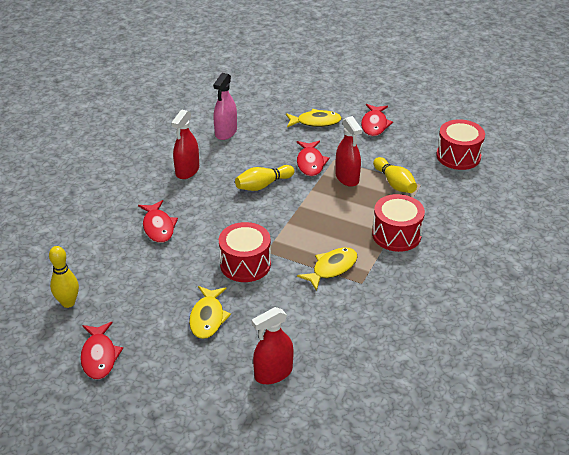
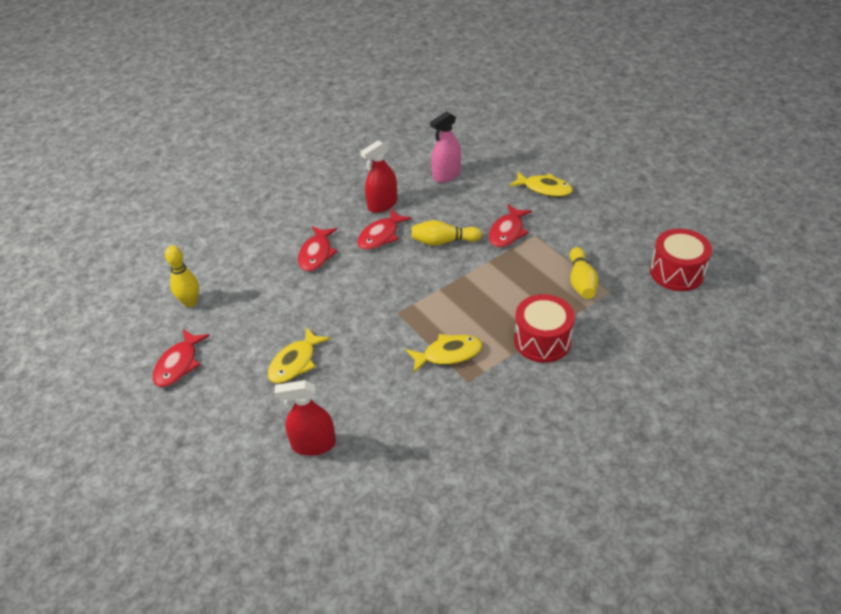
camera: 30 degrees right, 5 degrees up
red drum [219,222,271,282] -> none
red spray bottle [335,116,362,187] -> none
red fish [361,104,393,136] -> red fish moved to [357,209,412,250]

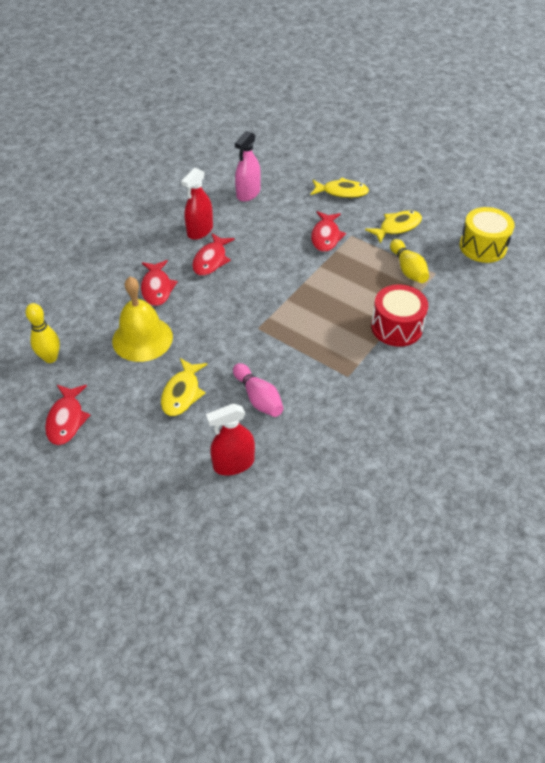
camera: 20 degrees left, 5 degrees up
yellow fish [405,334,482,373] -> yellow fish moved to [365,211,422,244]
yellow bowling pin [411,220,482,246] -> none
red drum [650,229,712,291] -> yellow drum [460,207,515,263]
none -> yellow bell [112,277,173,362]
none -> pink bowling pin [233,363,284,417]

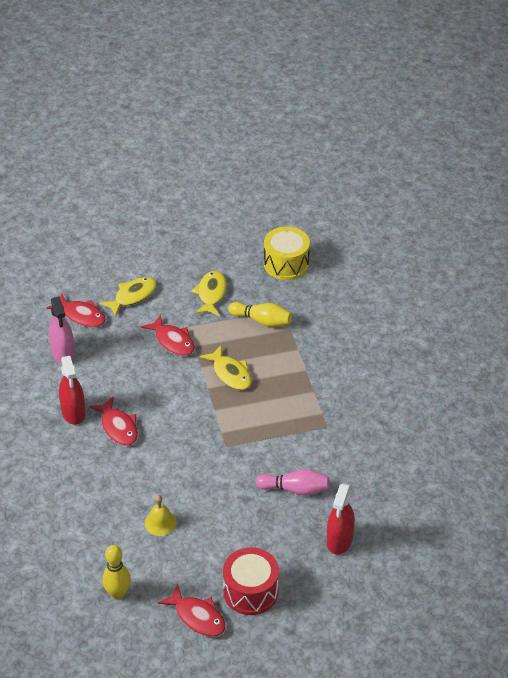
camera: 50 degrees left, 5 degrees down
yellow bell [112,277,173,362] -> yellow bell [145,495,177,536], size x0.52
red fish [141,260,178,306] -> red fish moved to [47,294,106,327]
yellow fish [161,358,208,416] -> yellow fish moved to [200,345,252,390]
red drum [371,284,428,347] -> red drum moved to [223,547,279,615]

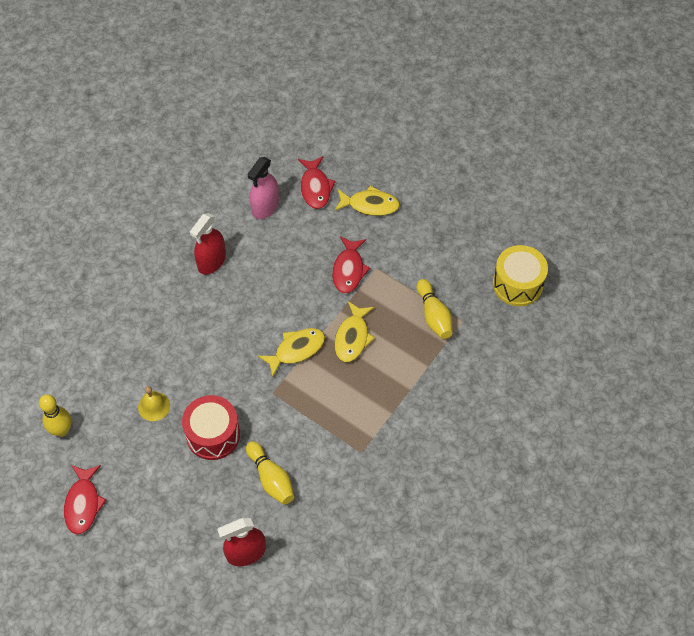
camera: 50 degrees right, 15 degrees up
red fish [89,397,138,446] -> none
yellow fish [192,271,227,316] -> yellow fish moved to [258,328,325,377]
red drum [223,547,279,615] -> red drum moved to [182,395,240,460]
pink bowling pin [255,469,329,496] -> yellow bowling pin [246,441,294,505]

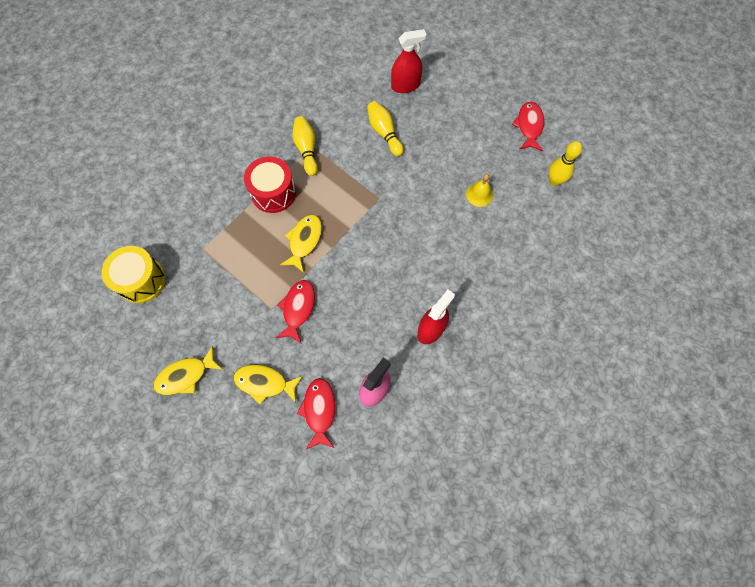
camera: 175 degrees left, 10 degrees up
red drum [182,395,240,460] -> red drum moved to [244,157,296,213]
yellow fish [258,328,325,377] -> yellow fish moved to [154,346,223,395]
yellow bowling pin [416,279,453,339] -> yellow bowling pin moved to [292,116,318,176]

